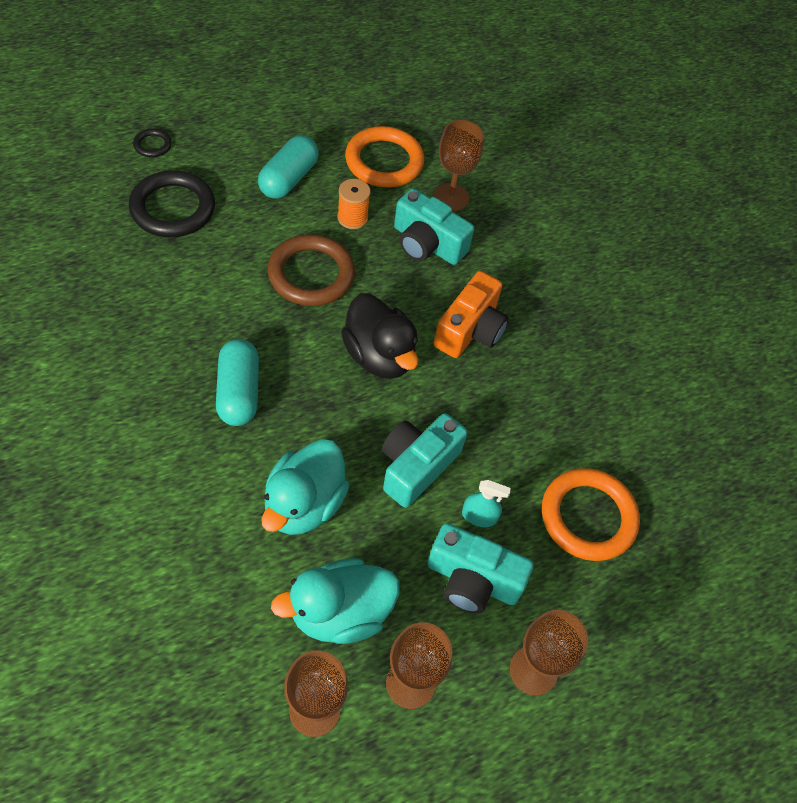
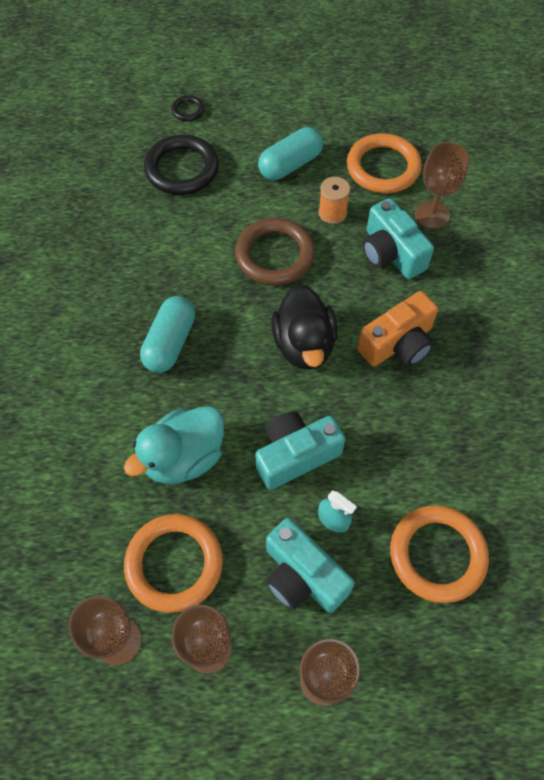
camera: 30 degrees right, 5 degrees up
turquoise duck [271,558,400,644] -> orange ring [124,514,223,613]

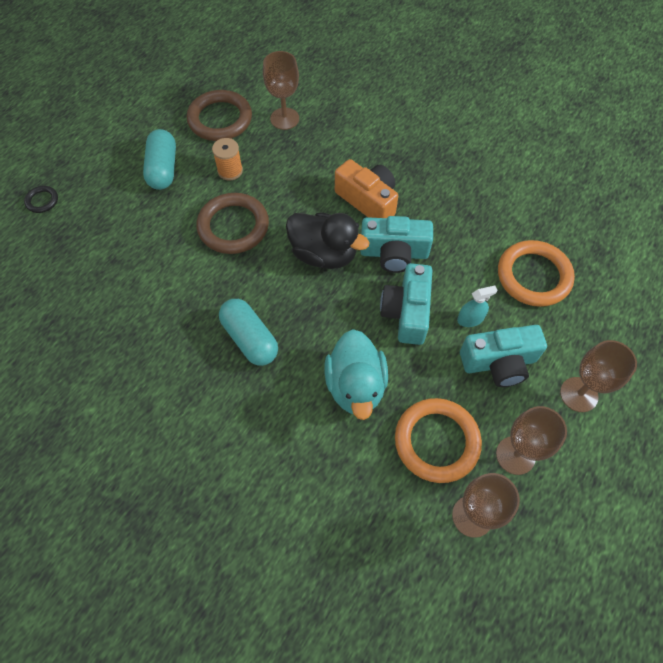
camera: 55 degrees left, 0 degrees up
black ring [144,135,219,195] -> none
orange ring [347,133,422,193] -> brown ring [187,90,252,141]
orange camera [357,291,438,367] -> orange camera turned 45 degrees counterclockwise [335,159,398,218]
turquoise camera [363,198,434,279] -> turquoise camera moved to [360,216,433,273]

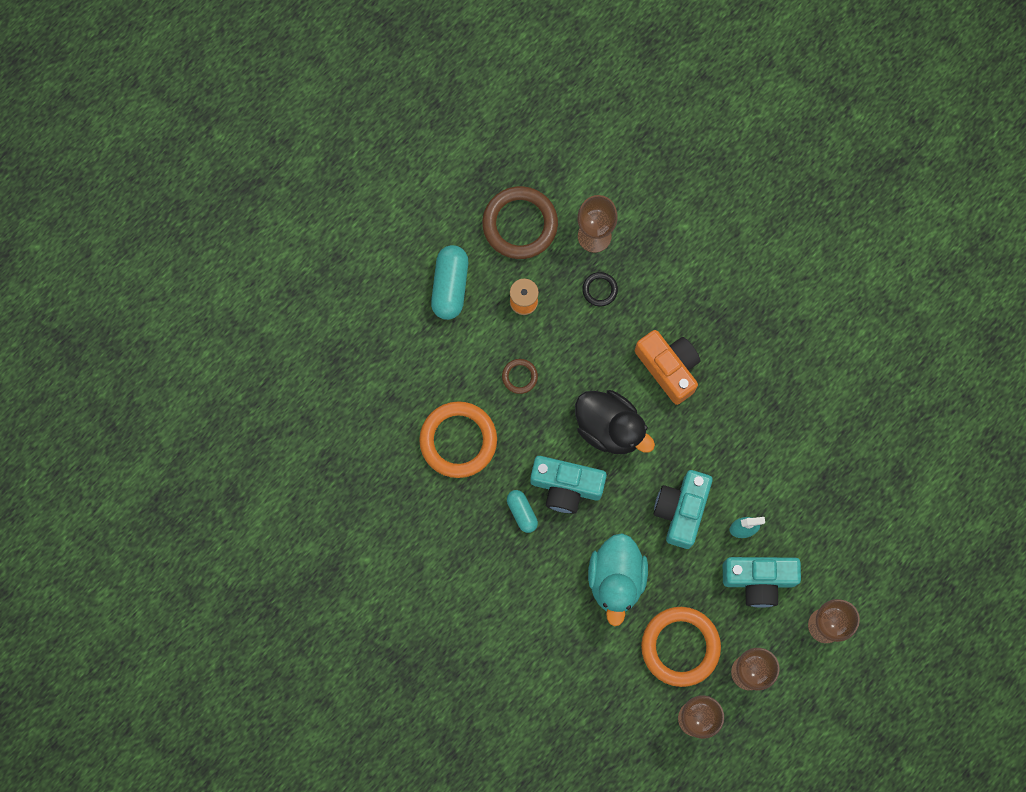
camera: 10 degrees right, 15 degrees up
black ring [24,186,58,213] -> black ring moved to [582,272,618,306]
brown ring [196,193,269,254] -> brown ring [502,359,538,394], size x0.47
turquoise capsule [219,299,278,366] -> turquoise capsule [507,490,538,533], size x0.59
turquoise camera [360,216,433,273] -> turquoise camera moved to [530,456,607,514]
orange ring [498,240,575,307] -> orange ring moved to [419,401,497,478]

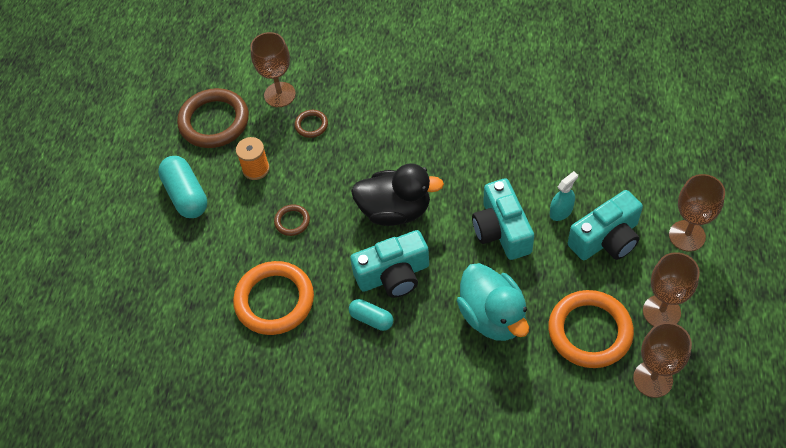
camera: 30 degrees left, 20 degrees down
black ring [582,272,618,306] -> brown ring [295,110,328,138]
orange camera [635,330,700,405] -> none

